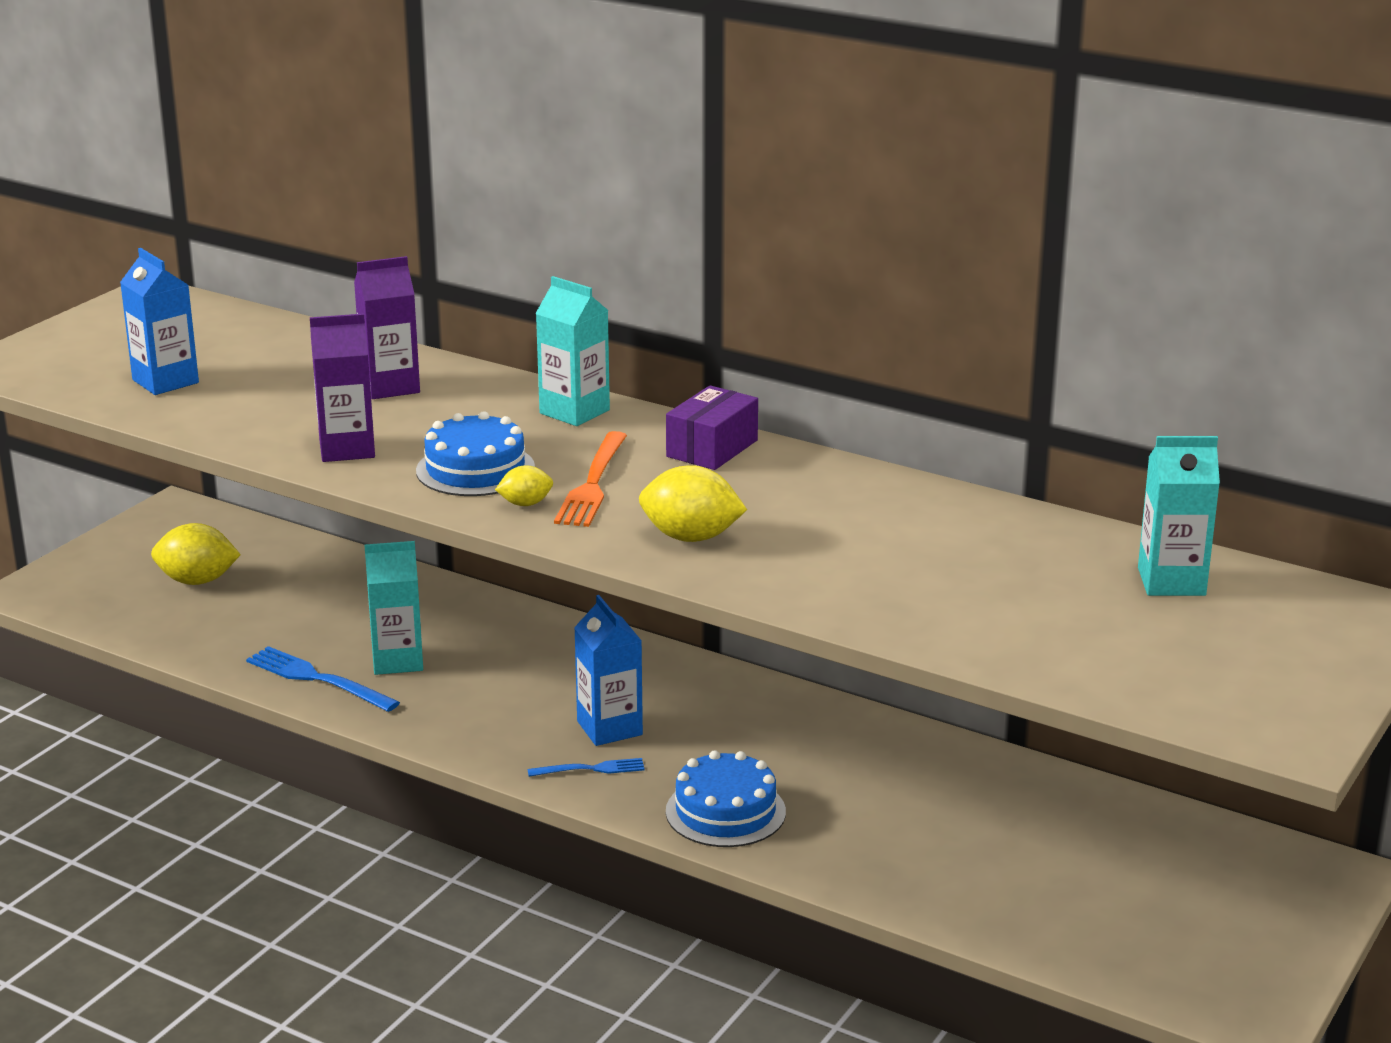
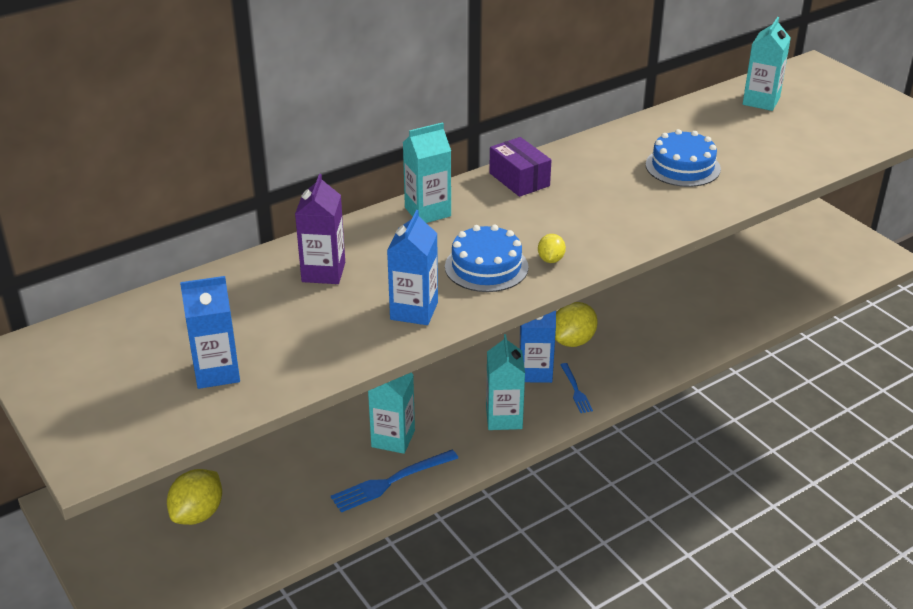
camera: 65 degrees left, 10 degrees up
purple carton [310,314,375,462] -> blue carton [387,210,438,325]
blue fork [528,758,645,777] -> blue fork turned 150 degrees clockwise [560,363,593,413]
orange fork [554,431,627,527] -> none
yellow lemon [639,465,747,542] -> yellow lemon moved to [555,302,598,347]
blue cake [666,750,786,847] -> blue cake moved to [646,129,721,187]
none -> turquoise carton [486,334,525,430]

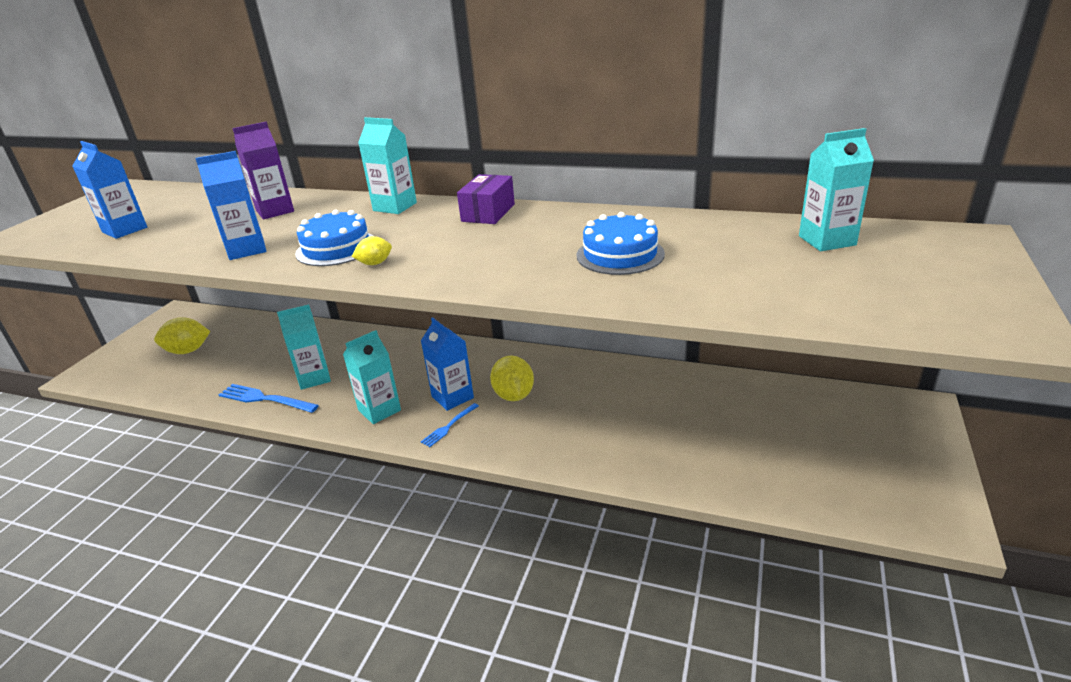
camera: 55 degrees right, 5 degrees down
yellow lemon [555,302,598,347] -> yellow lemon turned 75 degrees clockwise [490,356,534,401]

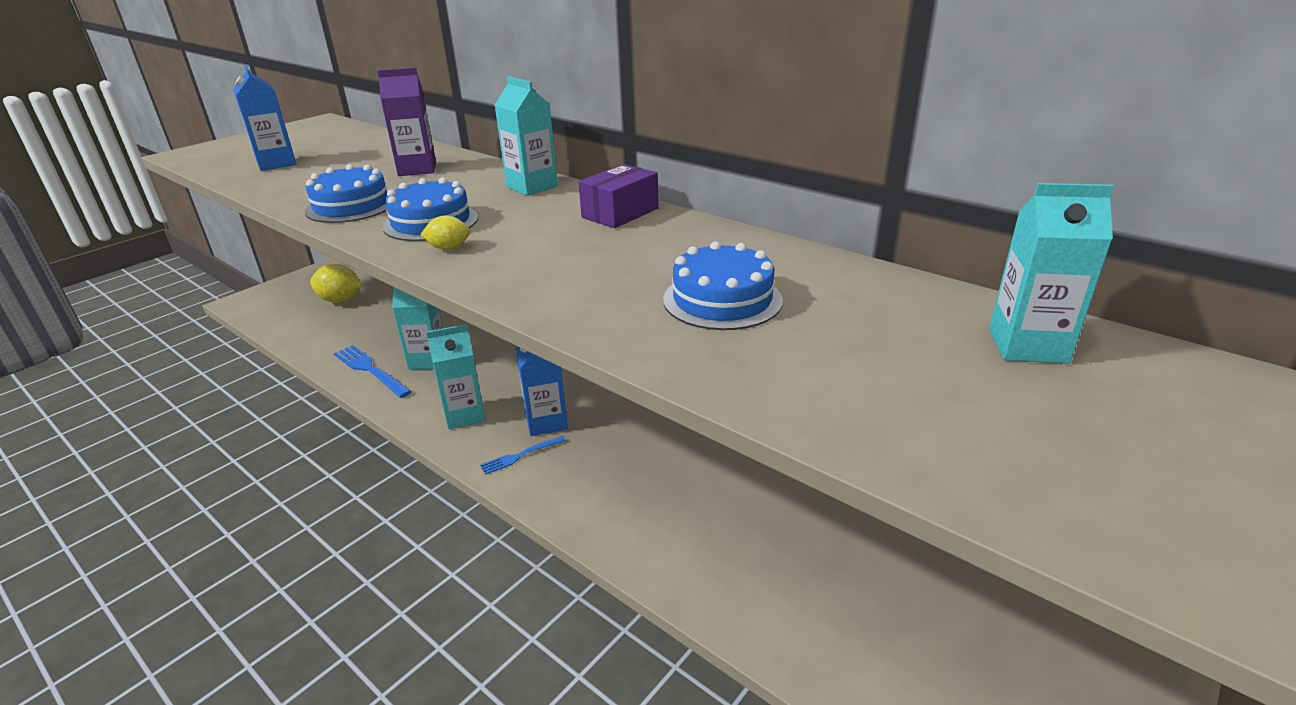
camera: 20 degrees right, 0 degrees up
blue carton [195,151,266,260] -> blue cake [305,164,387,223]
yellow lemon [490,356,534,401] -> none

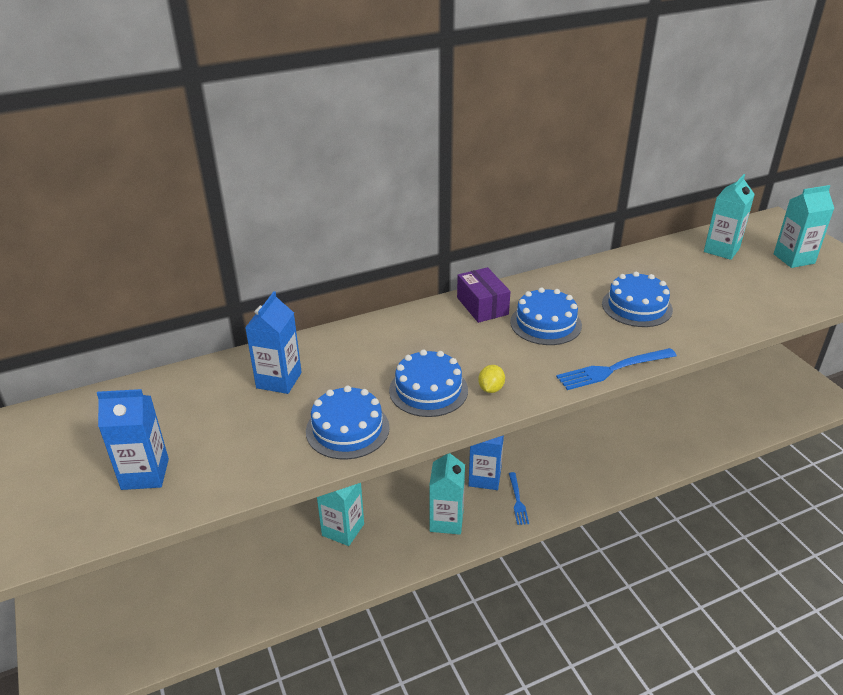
camera: 65 degrees left, 5 degrees up
yellow lemon [310,264,362,303] -> none
blue fork [334,345,412,398] -> blue fork moved to [556,348,677,390]
purple carton [377,68,436,176] -> blue carton [245,291,302,394]
turquoise carton [495,76,558,196] -> turquoise carton moved to [774,185,834,268]
none -> blue cake [510,287,582,345]

